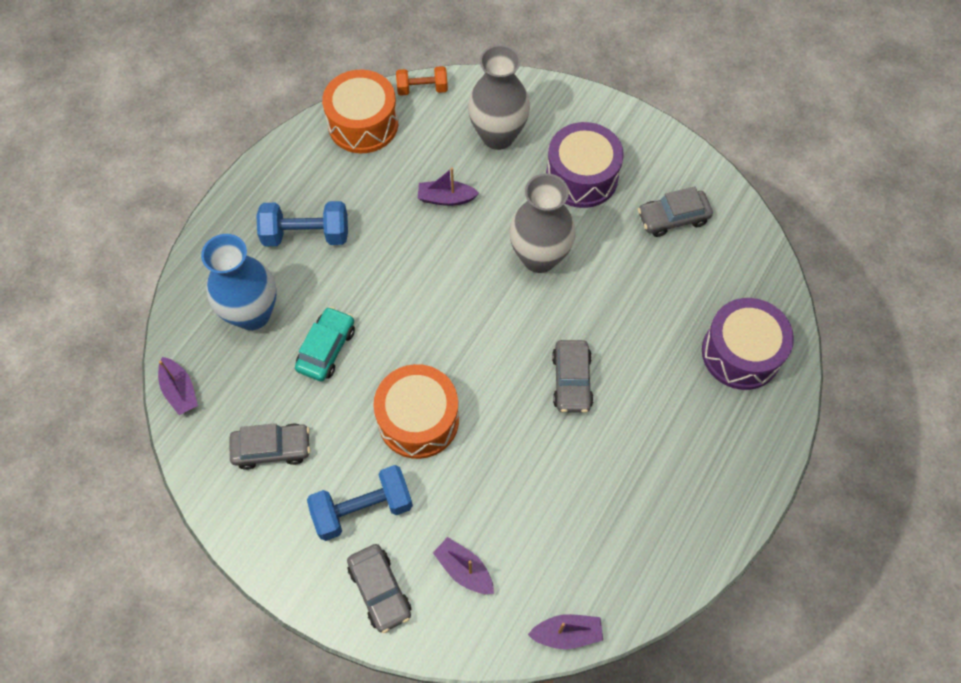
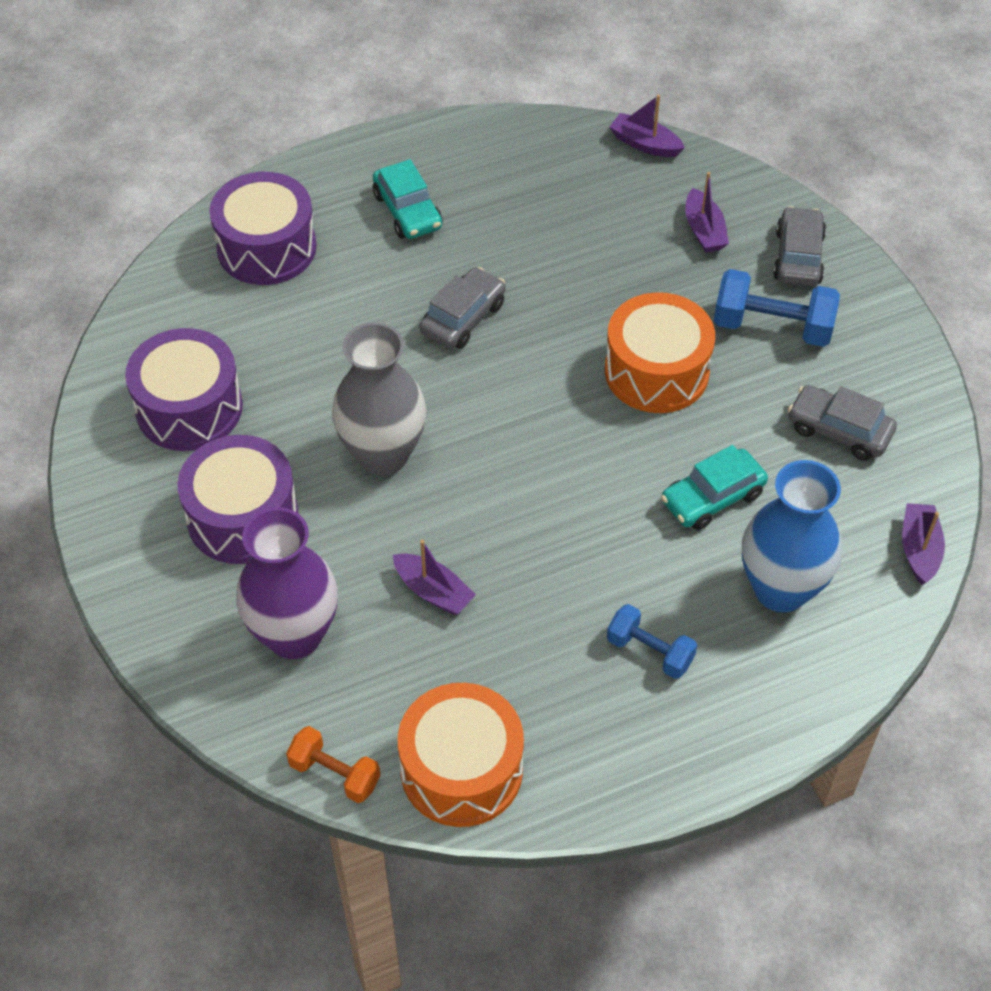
camera: 145 degrees left, 10 degrees down
blue dumbbell [256,201,348,246] -> blue dumbbell [607,604,697,679], size x0.64
grey vase [468,45,530,150] -> purple vase [236,507,338,659]
grey car [638,186,713,237] -> purple drum [125,328,243,451]
none -> turquoise car [373,159,443,239]

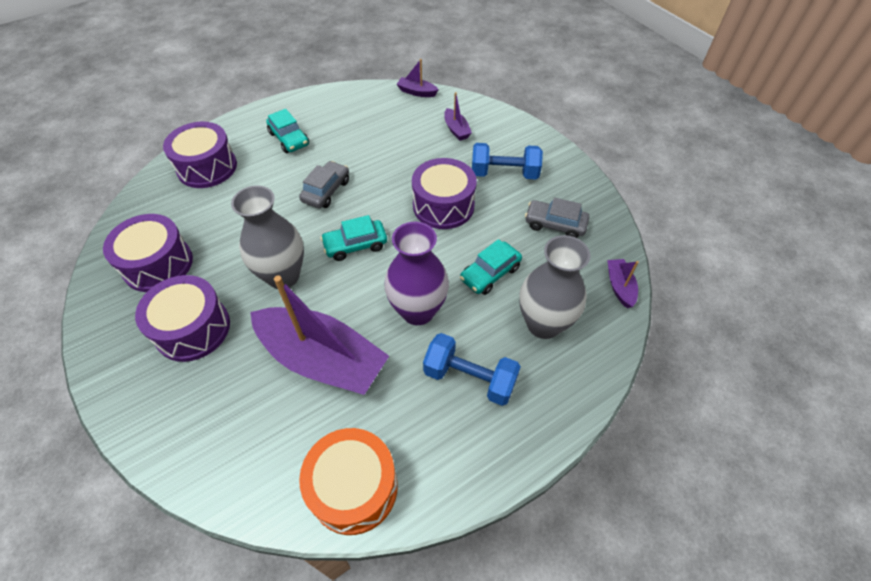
camera: 10 degrees left, 0 degrees up
purple vase [236,507,338,659] -> purple vase moved to [384,222,449,325]
orange dumbbell [286,726,380,803] -> none
purple boat [393,540,476,615] -> purple boat [250,275,389,395], size x2.35
orange drum [605,292,715,413] -> purple drum [412,158,477,229]
blue dumbbell [607,604,697,679] -> blue dumbbell [423,333,521,406], size x1.57
blue vase [742,460,842,613] -> grey vase [519,235,590,339]
grey car [773,206,826,286] -> none
none -> turquoise car [320,215,387,261]

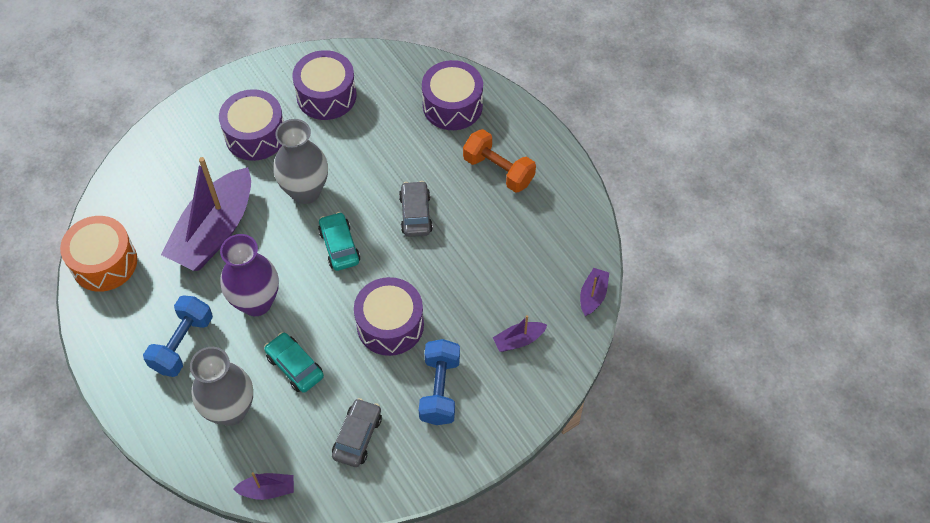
camera: 90 degrees right, 5 degrees up
turquoise car [266,109,309,153] -> orange dumbbell [463,129,536,193]
grey car [299,161,349,208] -> grey car turned 120 degrees counterclockwise [399,181,433,237]

